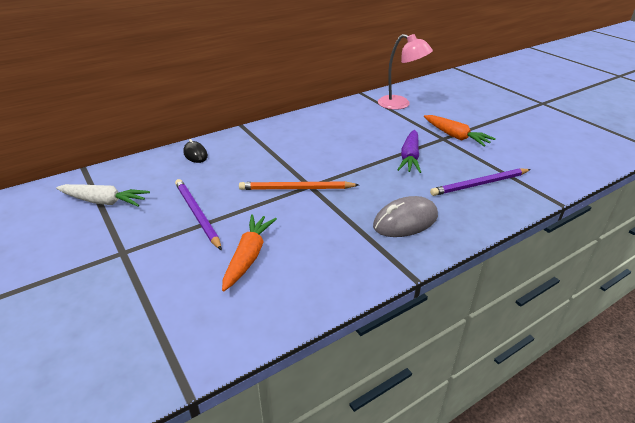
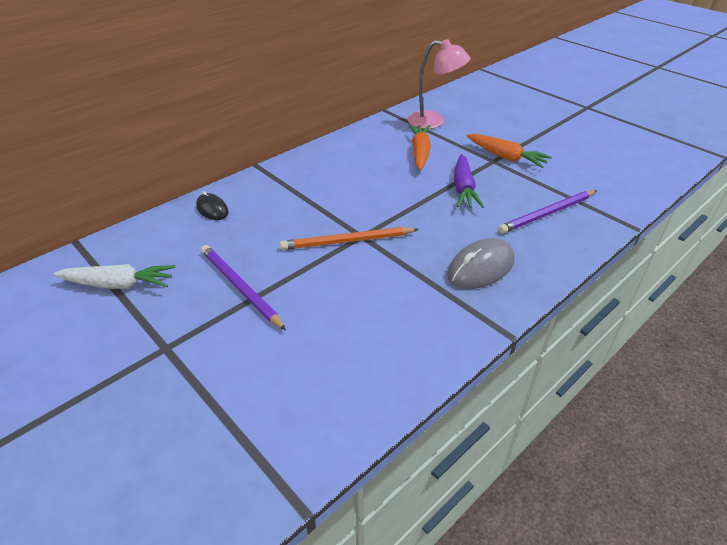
camera: 10 degrees left, 5 degrees up
orange carrot [222,214,277,291] -> orange carrot moved to [409,125,431,170]

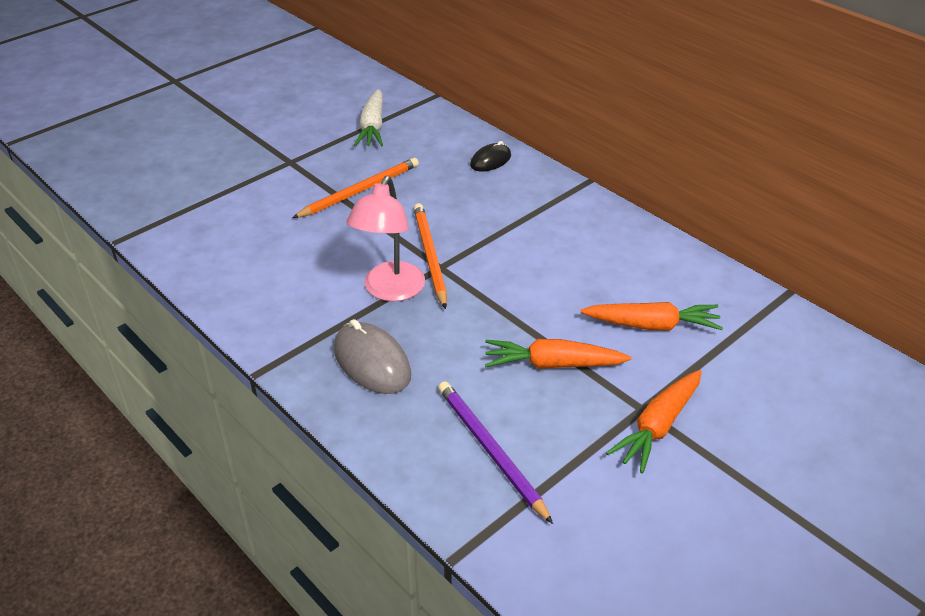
camera: 90 degrees right, 0 degrees up
purple pencil [201,245,286,330] -> orange pencil [292,158,419,218]
pink lamp [407,39,470,129] -> pink lamp moved to [347,176,425,301]
purple carrot [454,154,484,208] -> orange carrot [485,339,631,369]

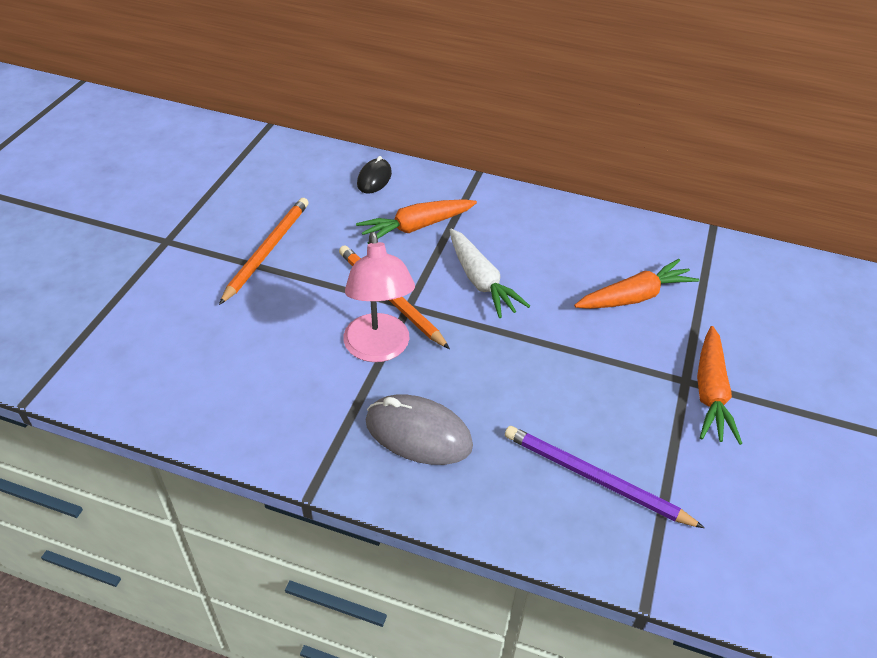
camera: 30 degrees left, 5 degrees up
white carrot [354,89,383,146] -> white carrot moved to [450,229,530,318]
orange carrot [485,339,631,369] -> orange carrot moved to [356,199,477,244]

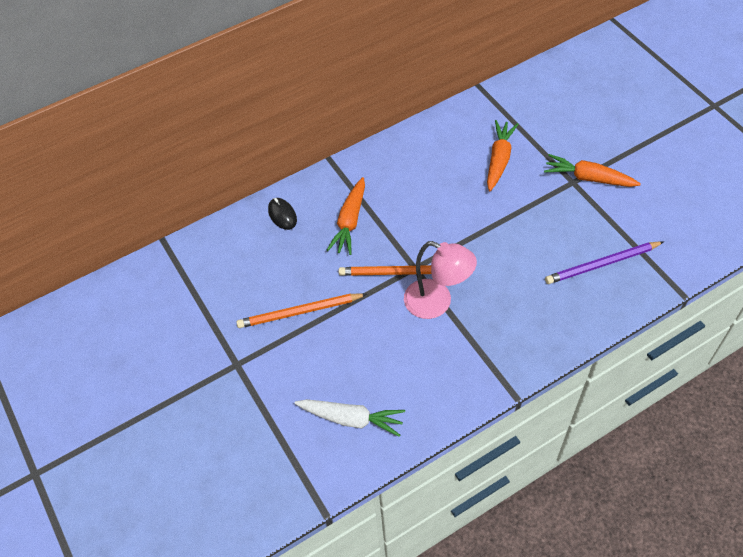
camera: 45 degrees left, 10 degrees up
orange pencil [219,198,309,305] -> orange pencil turned 75 degrees counterclockwise [236,293,367,328]
grey mouse [366,395,473,465] -> none
white carrot [450,229,530,318] -> white carrot moved to [294,399,405,437]
orange carrot [697,326,742,445] -> orange carrot turned 150 degrees clockwise [544,154,641,187]

